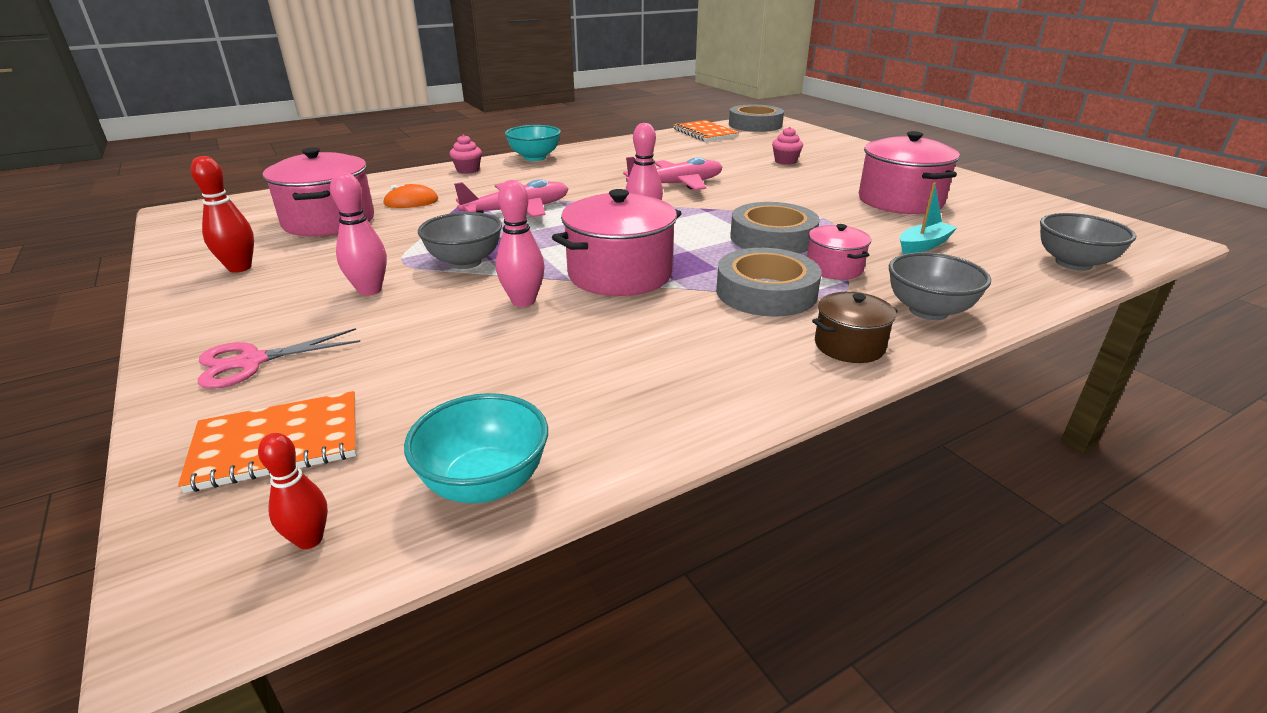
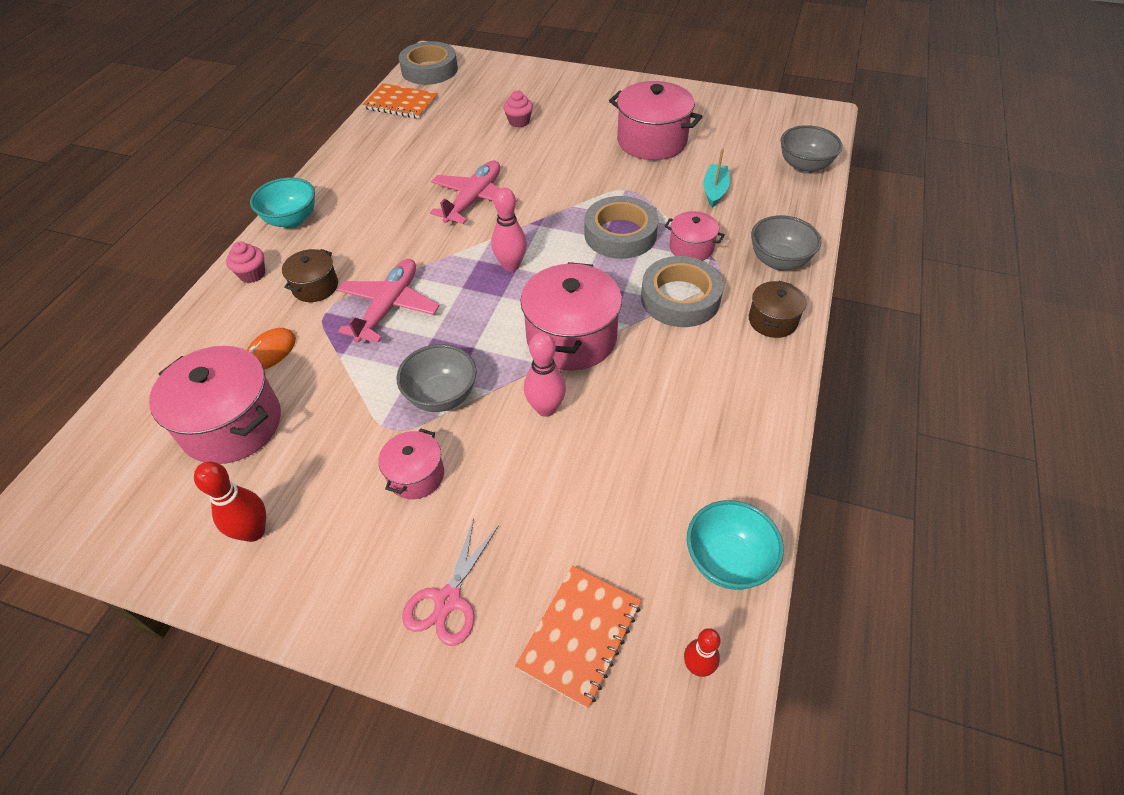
camera: 40 degrees left, 20 degrees up
pink bowling pin [330,172,387,296] -> pink pot [379,429,444,499]
none -> brown pot [282,249,338,302]

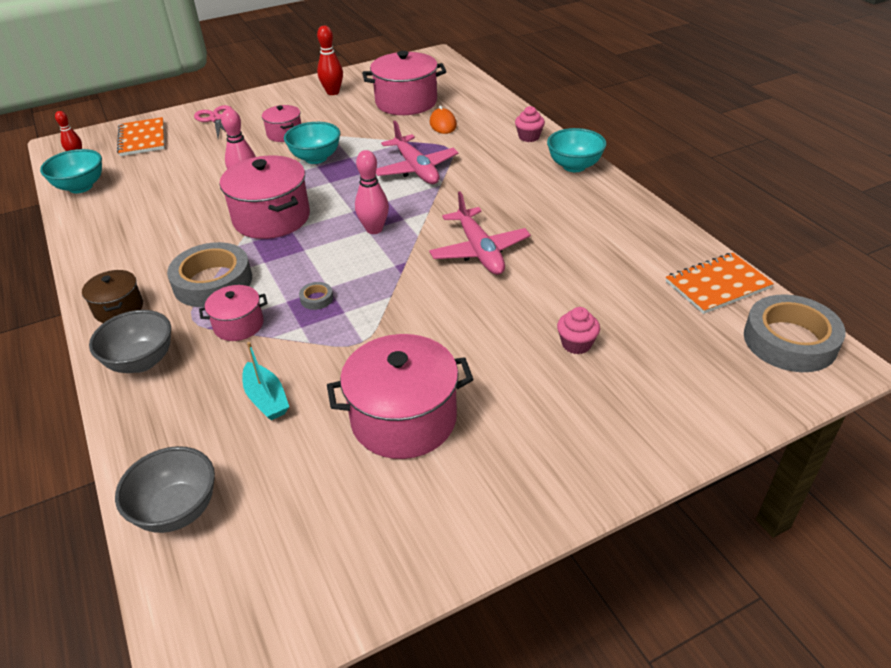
camera: 135 degrees right, 10 degrees down
brown pot [282,249,338,302] -> none
grey bowl [396,344,477,412] -> turquoise bowl [284,122,341,164]
grey tape [584,196,659,259] -> grey tape [299,282,333,310], size x0.41

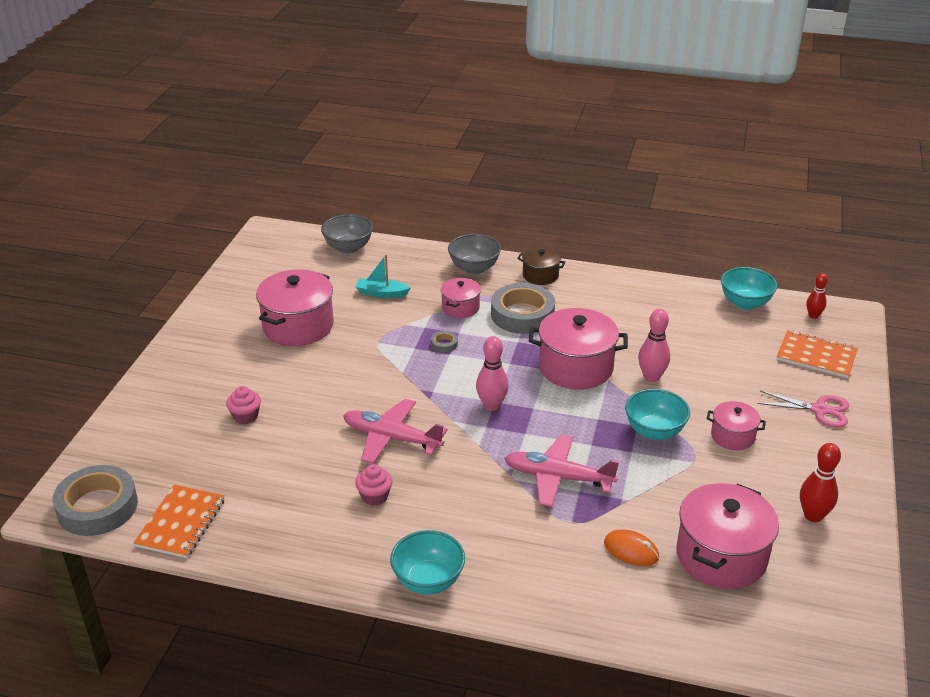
camera: 130 degrees right, 5 degrees down
pink cupcake [515,106,545,142] -> pink cupcake moved to [355,464,393,506]

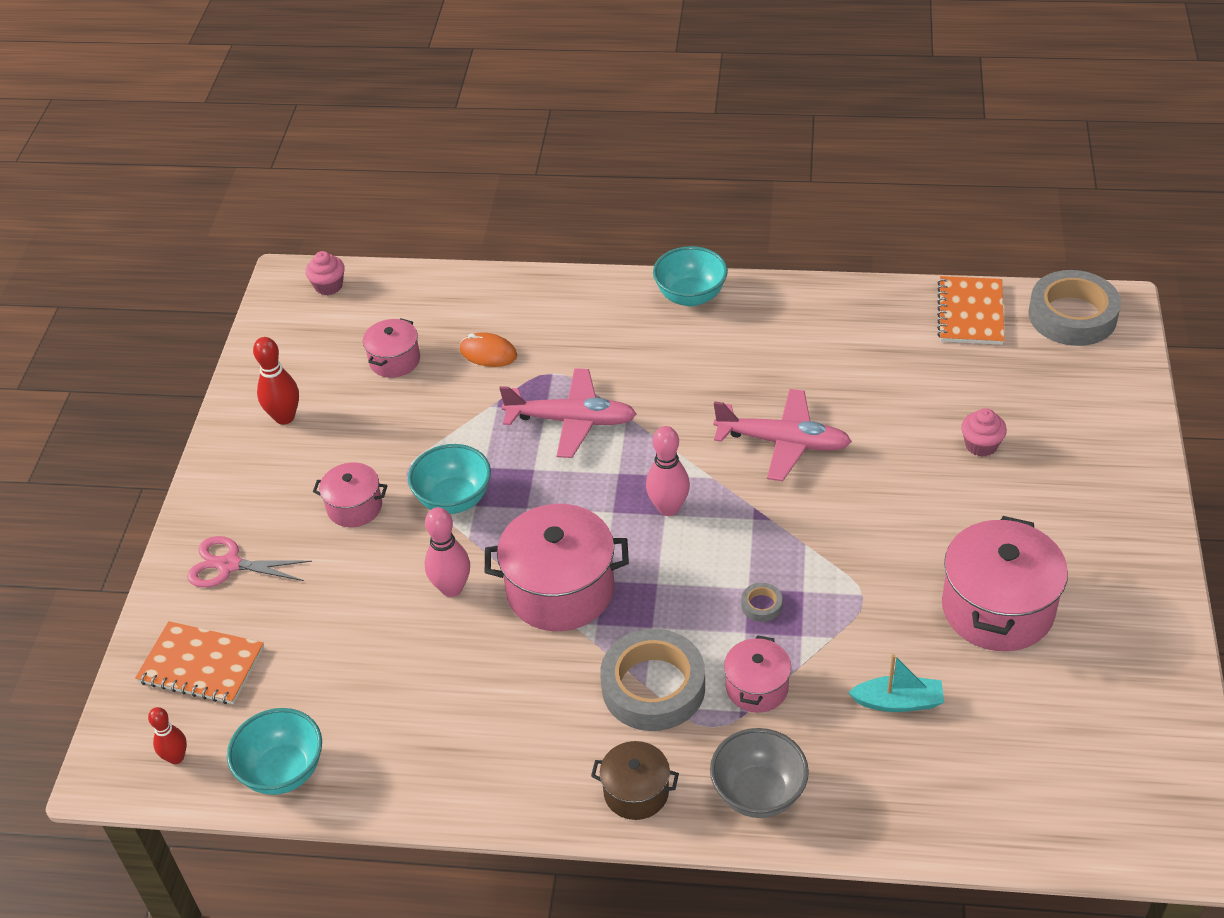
camera: 175 degrees right, 10 degrees up
grey bowl [321,214,373,254] -> none
pink cupcake [355,464,393,506] -> pink cupcake moved to [305,251,345,295]
pink pot [676,483,779,589] -> pink pot [363,318,420,378], size x0.55

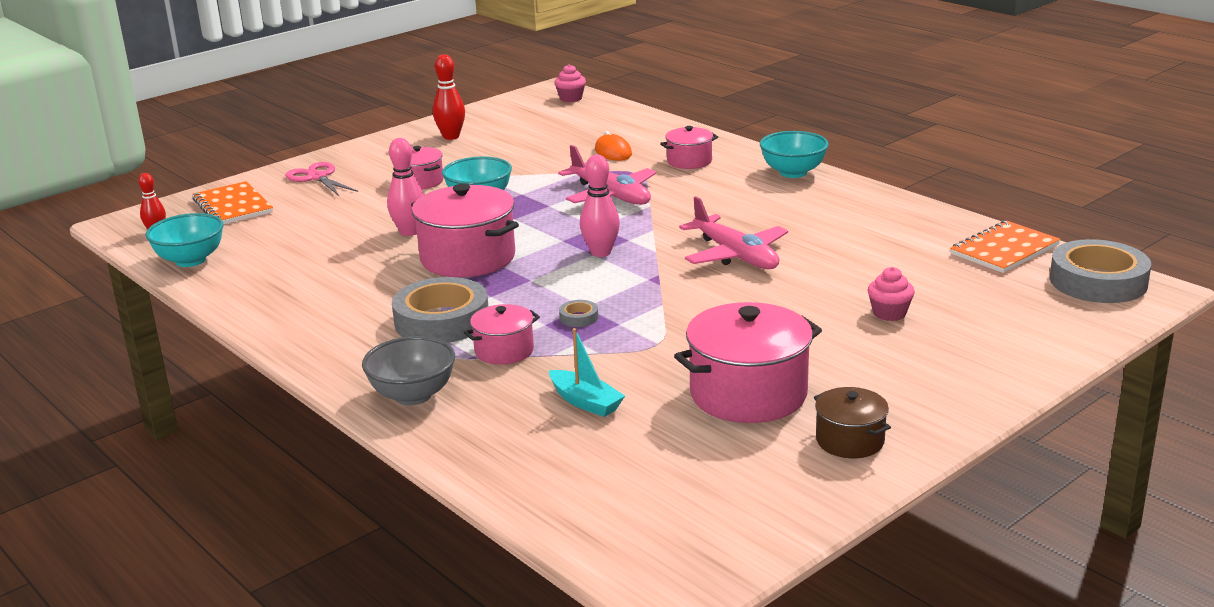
camera: 40 degrees right, 20 degrees down
pink pot [363,318,420,378] -> pink pot moved to [660,126,718,169]
brown pot [591,741,679,820] -> brown pot moved to [814,387,891,458]

